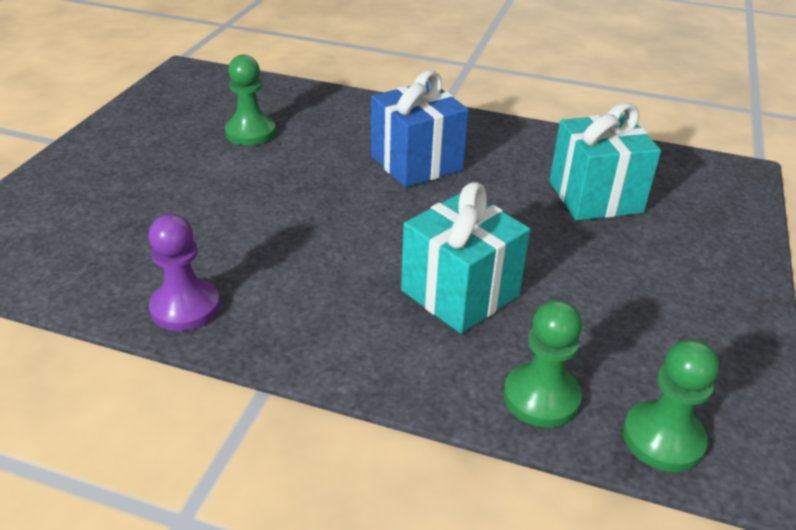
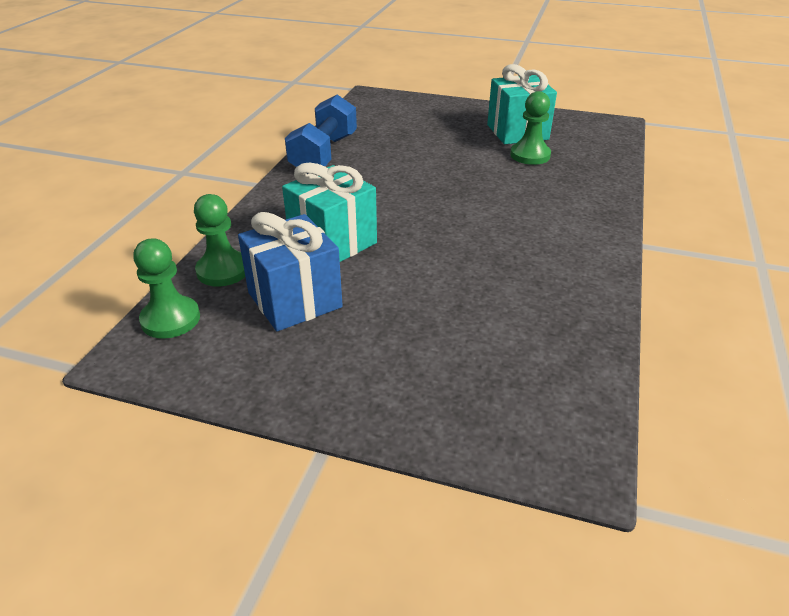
camera: 90 degrees right, 0 degrees up
purple pawn [148,214,220,331] -> blue dumbbell [285,95,357,174]
blue gift [371,71,469,188] -> blue gift moved to [238,212,343,331]
turquoise gift [549,103,661,220] -> turquoise gift moved to [487,64,557,144]

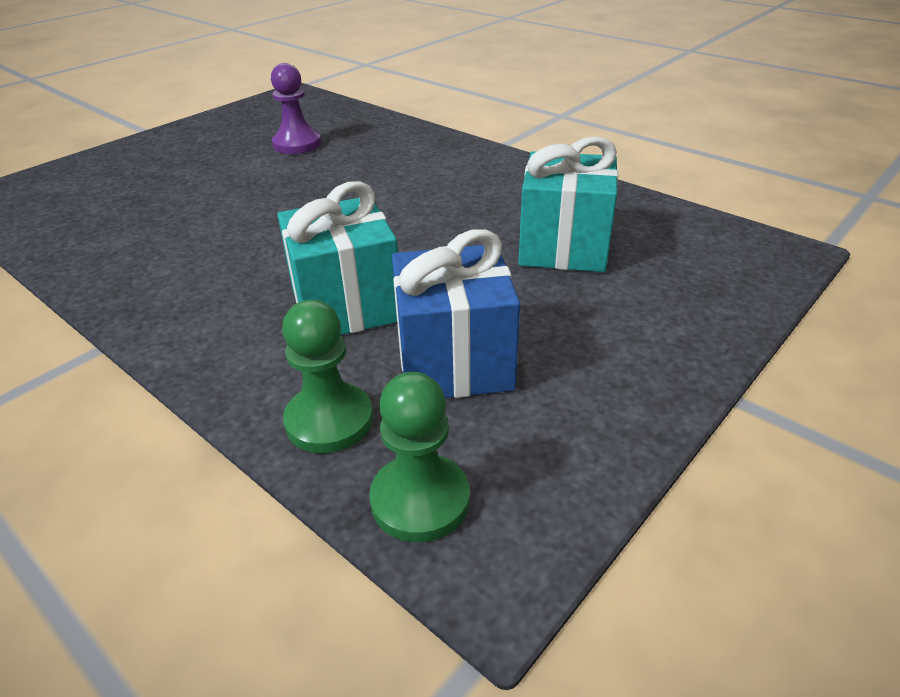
camera: 65 degrees left, 0 degrees up
blue dumbbell [285,95,357,174] -> none
turquoise gift [487,64,557,144] -> turquoise gift moved to [518,136,618,272]
green pawn [510,91,551,165] -> purple pawn [271,63,321,154]

